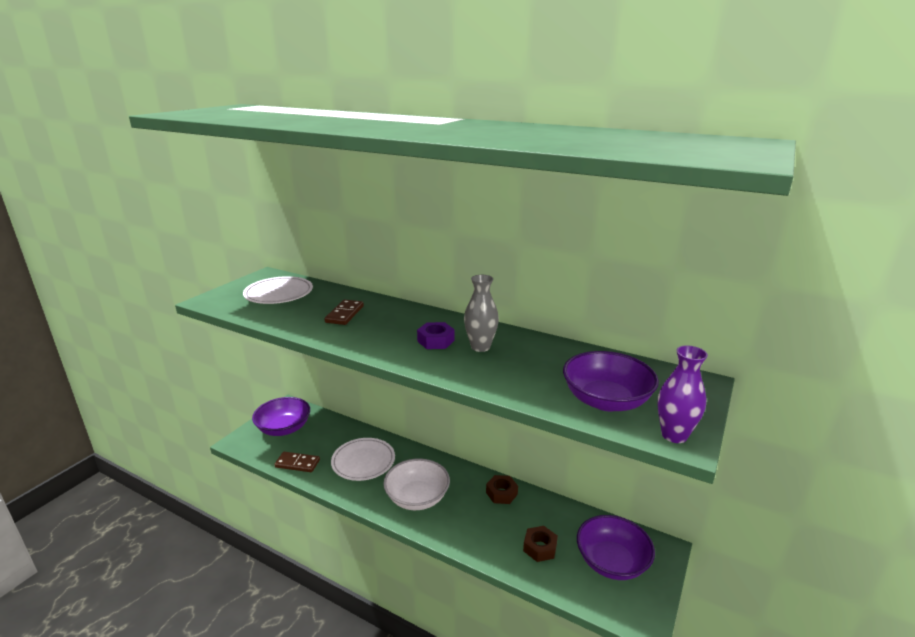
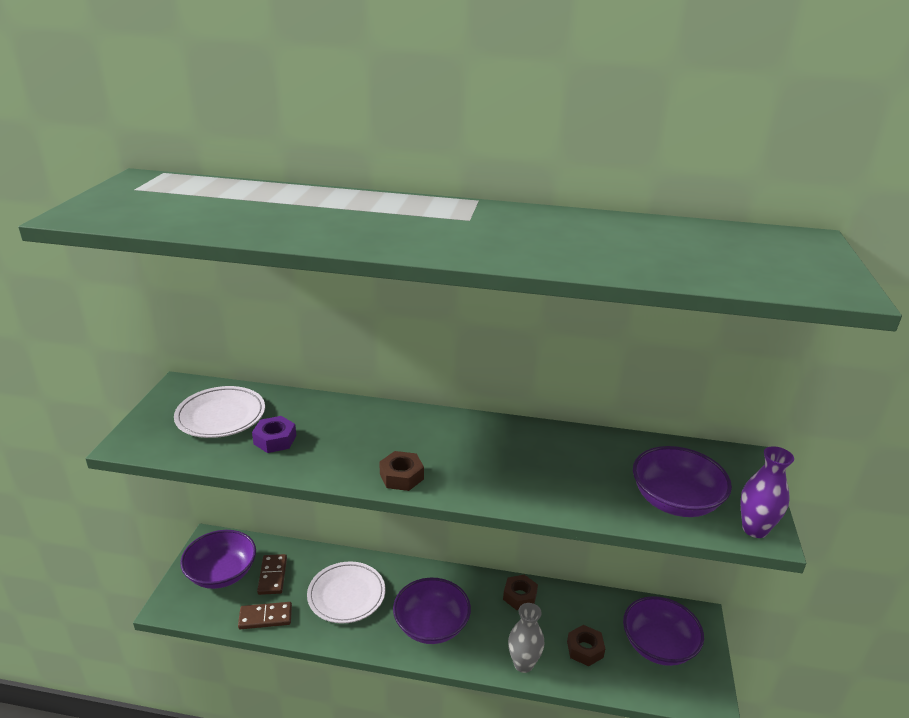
camera: 20 degrees left, 5 degrees up
brown domino [325,300,364,325] -> brown domino moved to [257,554,287,595]
white bowl [383,458,450,510] -> purple bowl [393,577,471,644]
purple nut [417,322,454,349] -> purple nut moved to [252,416,296,453]
grey vase [464,275,499,352] -> grey vase moved to [508,603,544,673]
none -> brown nut [379,451,424,491]

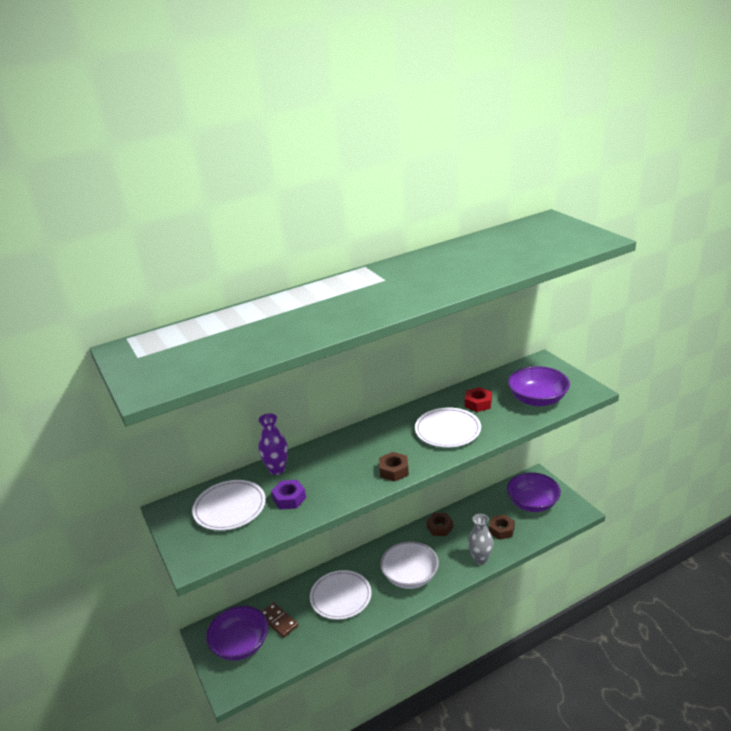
camera: 35 degrees left, 0 degrees up
brown domino [238,602,292,629] -> none
purple bowl [393,577,471,644] -> white bowl [380,541,439,589]
purple vase [740,446,794,538] -> purple vase moved to [259,413,288,475]
none -> white plate [415,407,481,448]
none -> red nut [465,387,492,412]

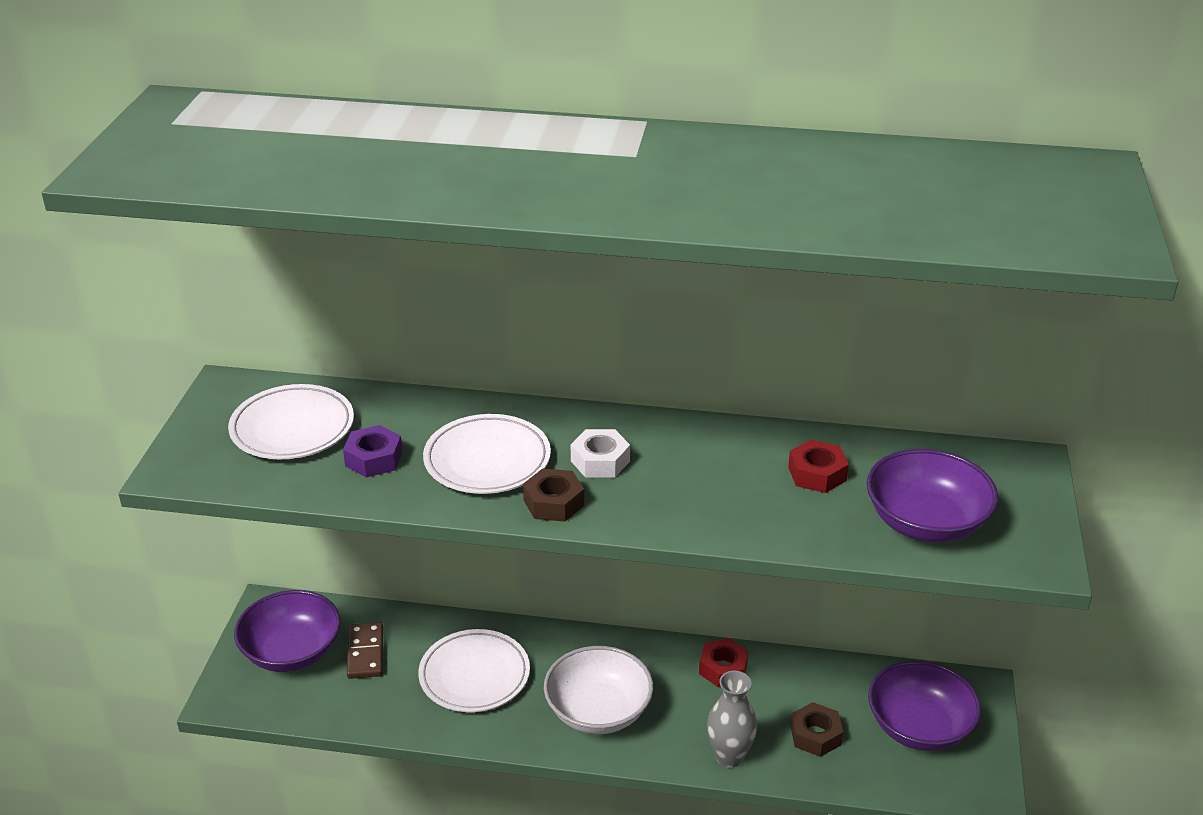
camera: 35 degrees right, 5 degrees up
purple vase [259,413,288,475] -> none
white plate [415,407,481,448] -> white plate moved to [423,414,551,494]
brown nut [427,513,453,536] -> red nut [699,638,749,688]
none -> white nut [571,429,630,478]

